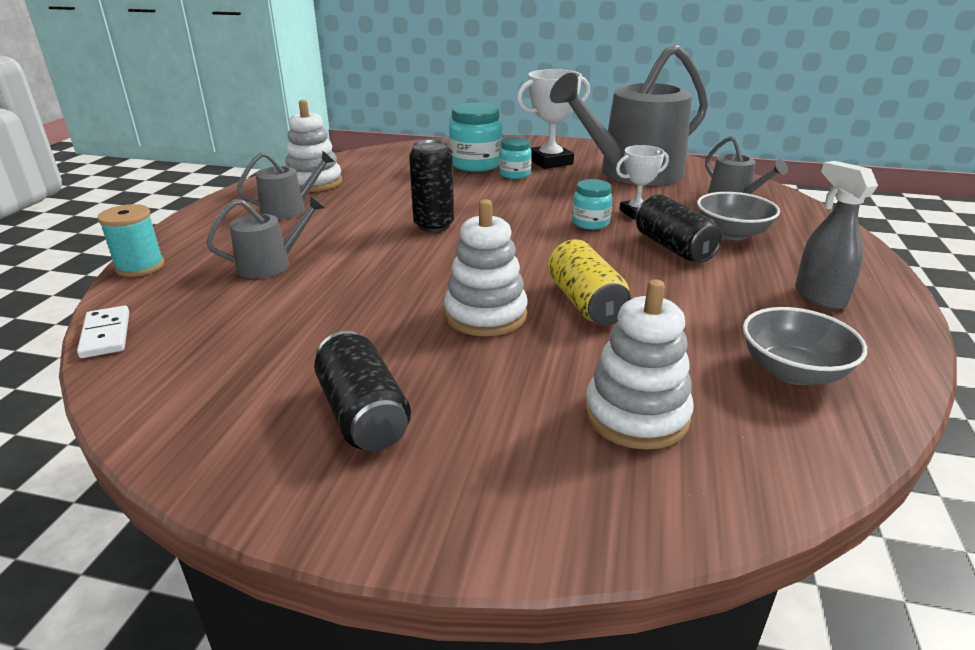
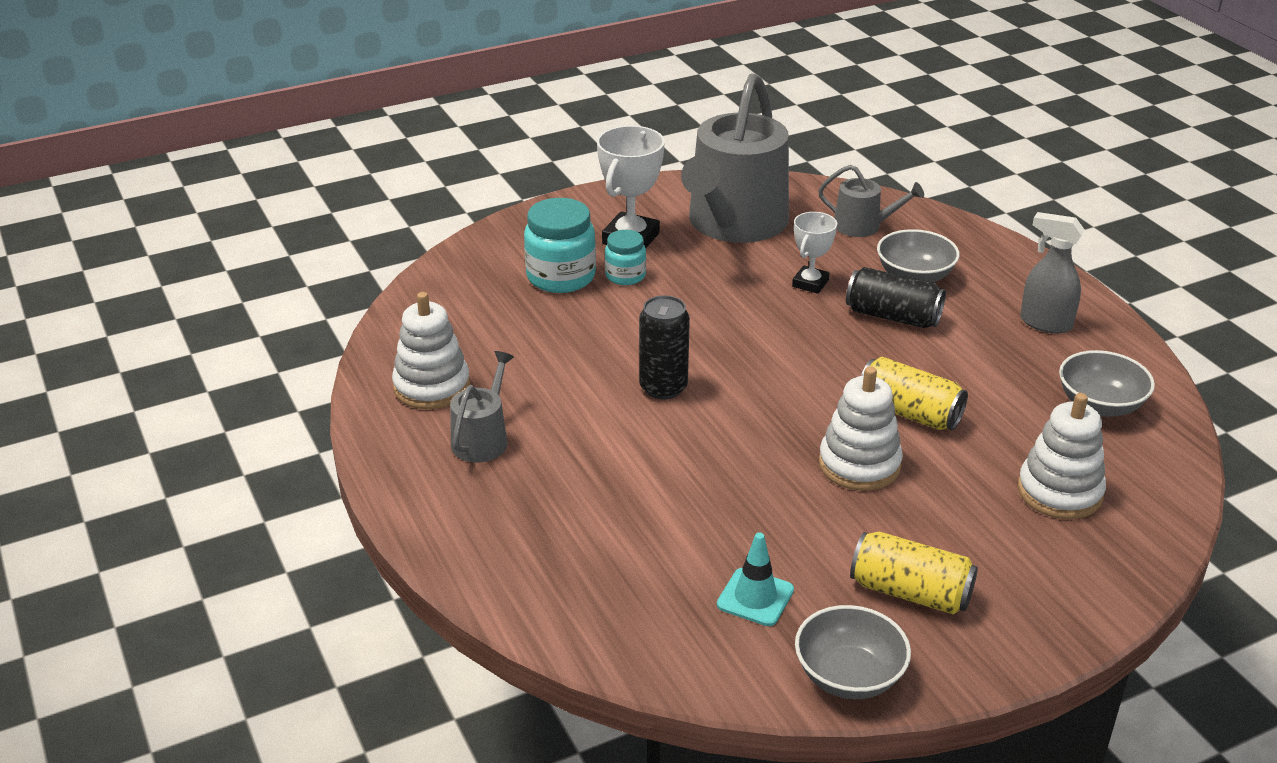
camera: 40 degrees left, 5 degrees up
white domino [77,306,129,358] -> none
turquoise spool [97,204,164,277] -> none
grey watering can [206,196,325,279] -> none
black can [314,331,411,451] -> yellow can [850,532,978,614]
turquoise jar [572,179,613,230] -> none
none -> turquoise traffic cone [717,532,794,626]
none -> grey bowl [795,605,911,699]

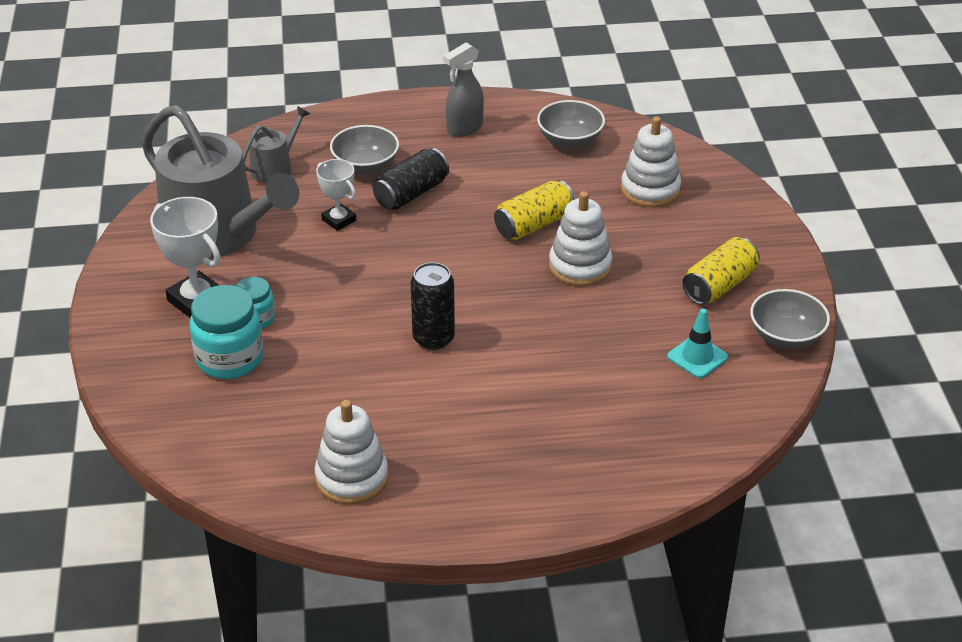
camera: 70 degrees left, 5 degrees up
grey watering can [450,351,514,462] -> none

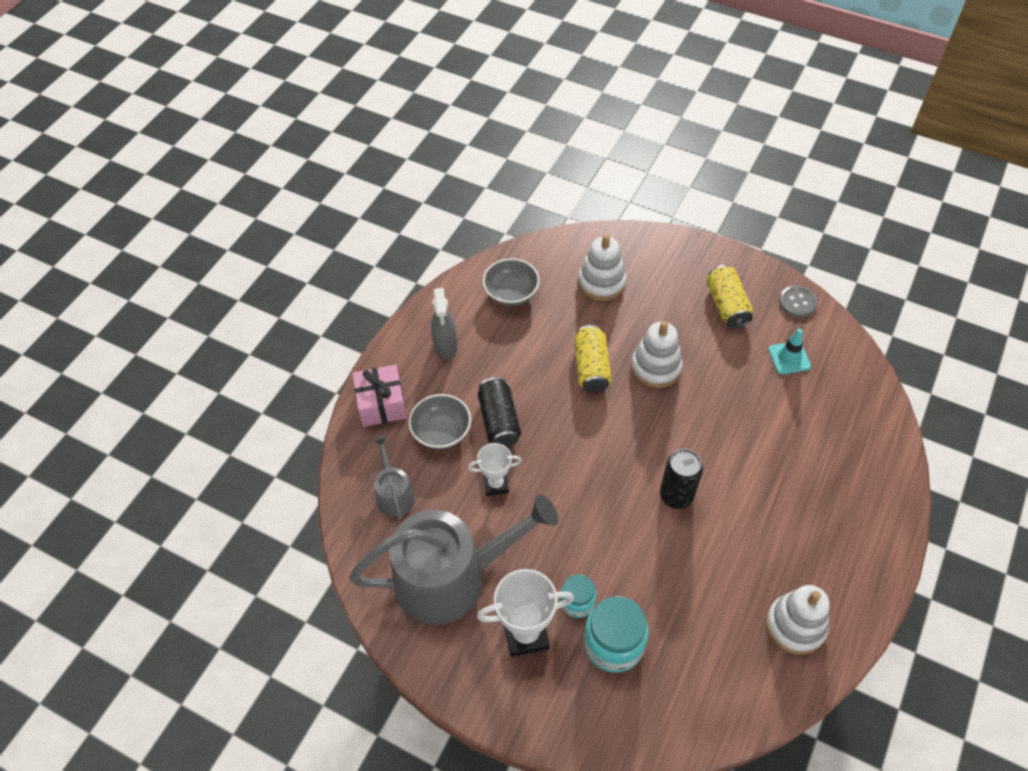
camera: 55 degrees left, 15 degrees up
grey bowl [750,289,830,349] -> grey button [779,285,818,318]
none -> pink gift [352,365,407,427]

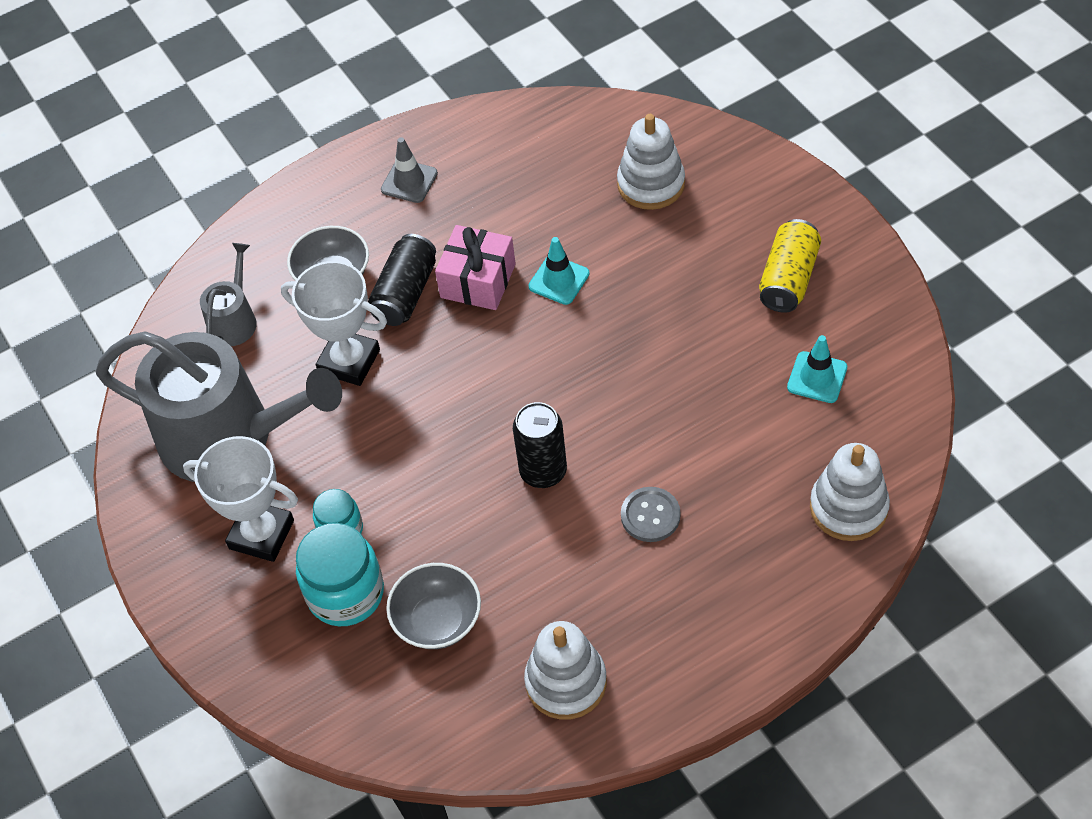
camera: 35 degrees right, 0 degrees up
pink gift [352,365,407,427] -> pink gift moved to [435,225,516,310]
grey spray bottle [431,288,457,359] -> grey traffic cone [381,137,438,203]
white trophy [468,443,522,496] -> white trophy [281,261,387,386], size x1.61
grey bowl [483,258,540,306] -> grey bowl moved to [386,563,481,649]
yellow can [574,325,612,393] -> turquoise traffic cone [529,237,590,305]
white stacking toy [631,321,683,388] -> white stacking toy moved to [810,443,890,541]
grey button [779,285,818,318] -> grey button moved to [621,487,680,542]

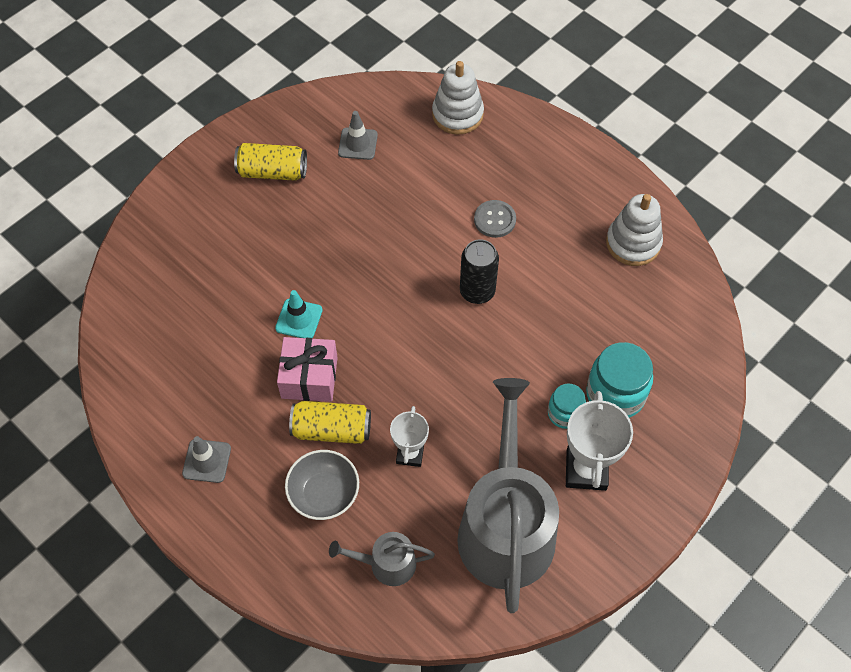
camera: 110 degrees left, 5 degrees up
white trophy [281,261,387,386] -> white trophy [390,406,429,467], size x0.62
black can [368,234,436,326] -> yellow can [289,401,371,444]
grey bowl [386,563,481,649] -> none
white stacking toy [617,114,685,210] -> none
turquoise traffic cone [787,335,847,403] -> grey traffic cone [338,111,378,160]

